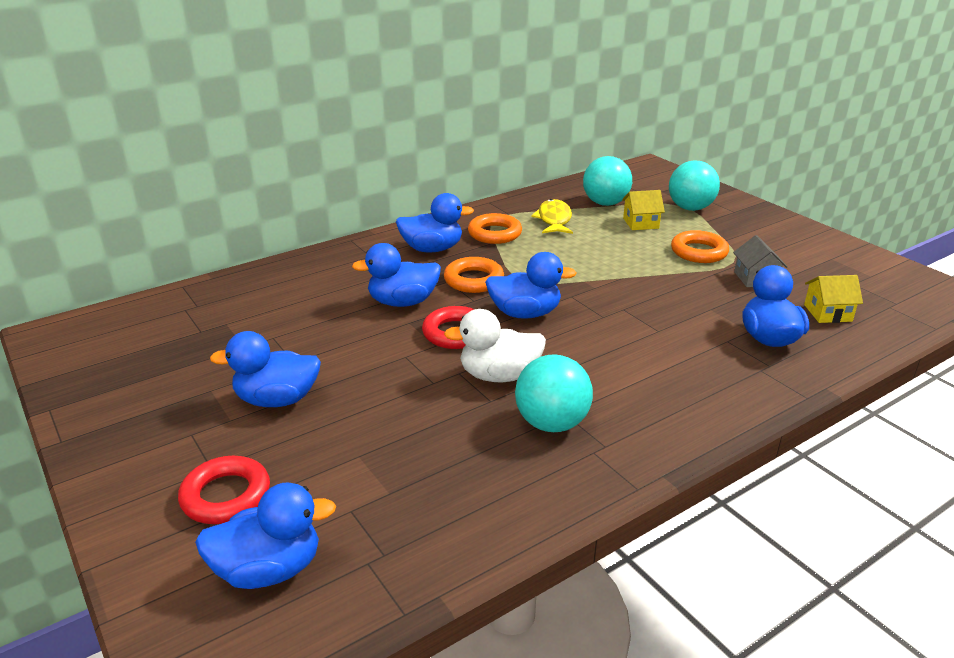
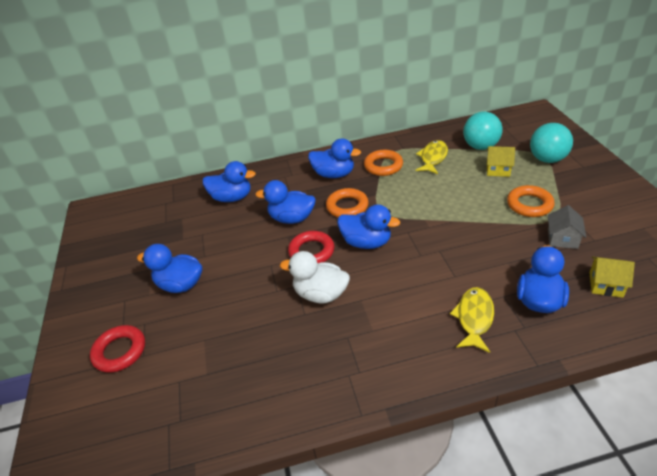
camera: 25 degrees right, 10 degrees up
blue duck [195,483,336,589] -> blue duck moved to [203,161,256,202]
turquoise ball [515,354,593,432] -> none
none -> yellow fish [450,287,494,353]

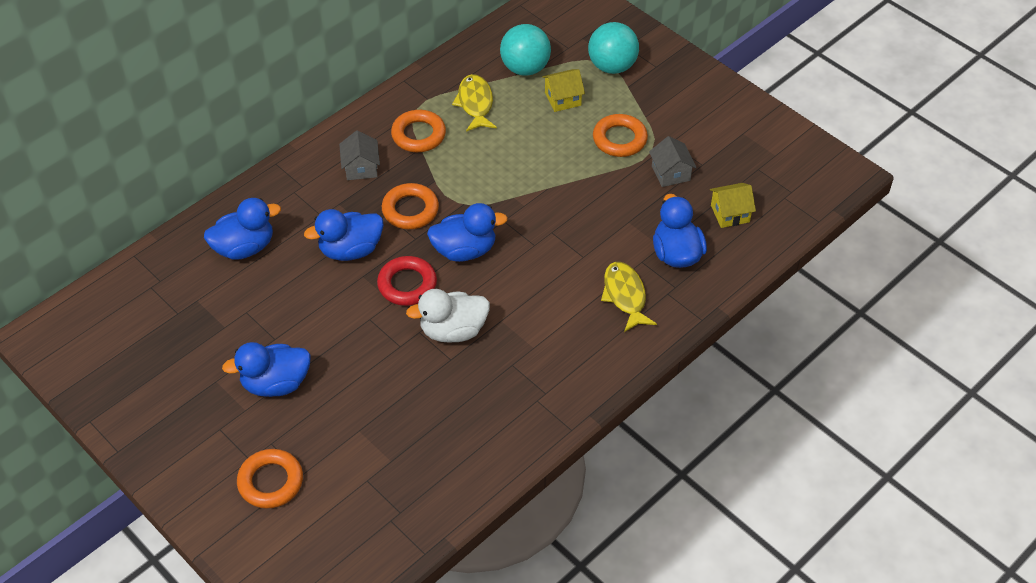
camera: 35 degrees left, 10 degrees up
red ring [90,325,145,373] -> orange ring [237,449,303,509]
blue duck [308,138,361,178] -> grey house [339,130,380,180]

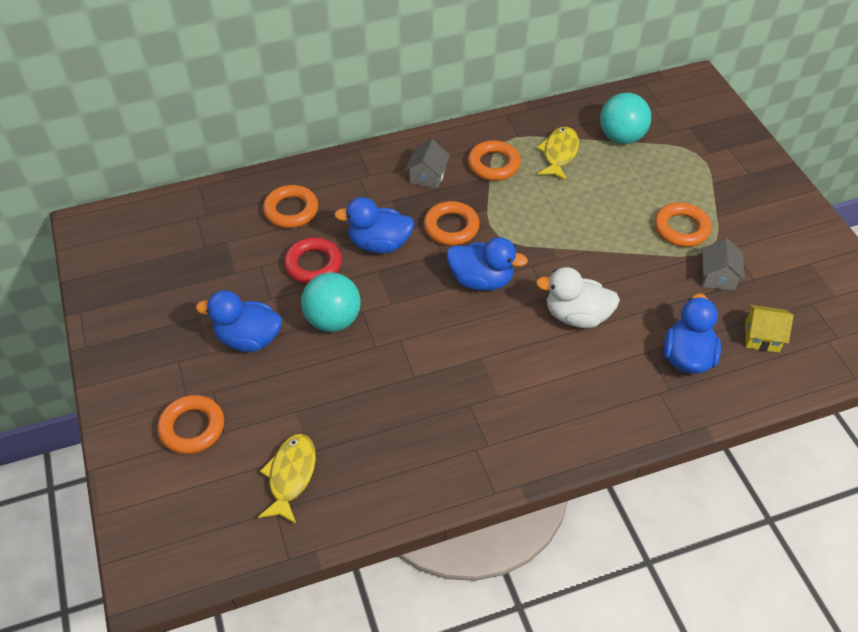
camera: 25 degrees right, 0 degrees up
blue duck [204,198,281,260] -> orange ring [263,185,318,228]
red ring [377,256,437,306] -> red ring moved to [284,237,342,284]
white duck [406,289,490,343] -> white duck moved to [536,267,620,328]
yellow house [542,69,585,112] -> none
turquoise ball [588,22,639,74] -> turquoise ball moved to [301,272,361,332]
yellow fish [601,262,657,332] -> yellow fish moved to [258,434,316,524]

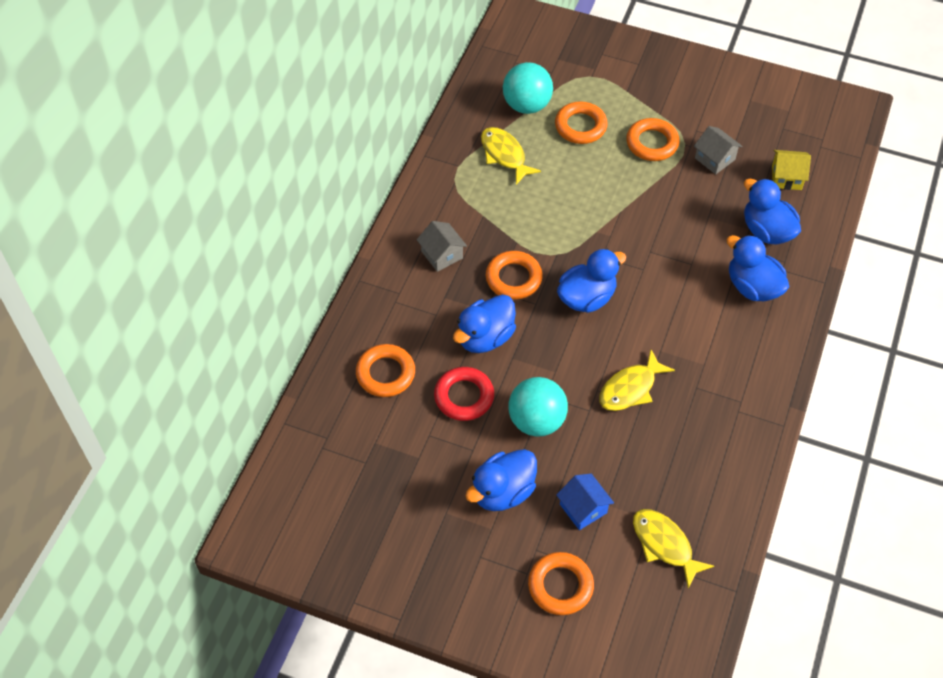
camera: 50 degrees left, 5 degrees up
orange ring [468,140,521,181] -> orange ring moved to [555,101,608,144]
white duck [536,267,620,328] -> none
yellow house [745,304,793,353] -> yellow house turned 45 degrees clockwise [772,150,811,190]
none -> blue house [556,474,614,530]
none -> yellow fish [599,350,675,411]
none -> blue duck [727,235,790,301]

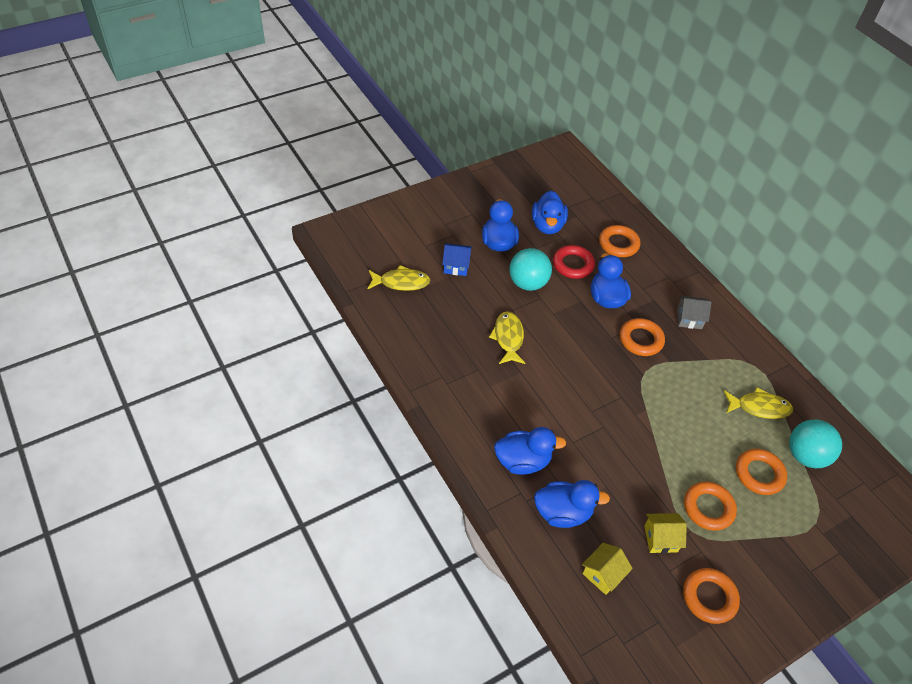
camera: 125 degrees right, 5 degrees down
orange ring [528,552,594,615] -> orange ring moved to [683,568,740,624]
blue duck [557,249,626,313] -> blue duck moved to [532,191,568,234]
grey house [694,126,743,174] -> yellow house [644,513,687,553]

